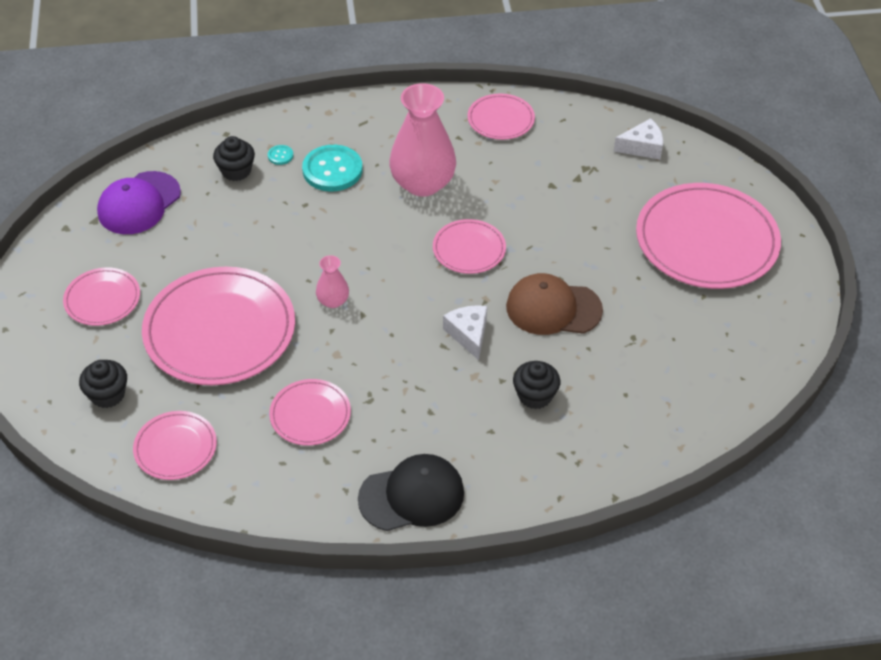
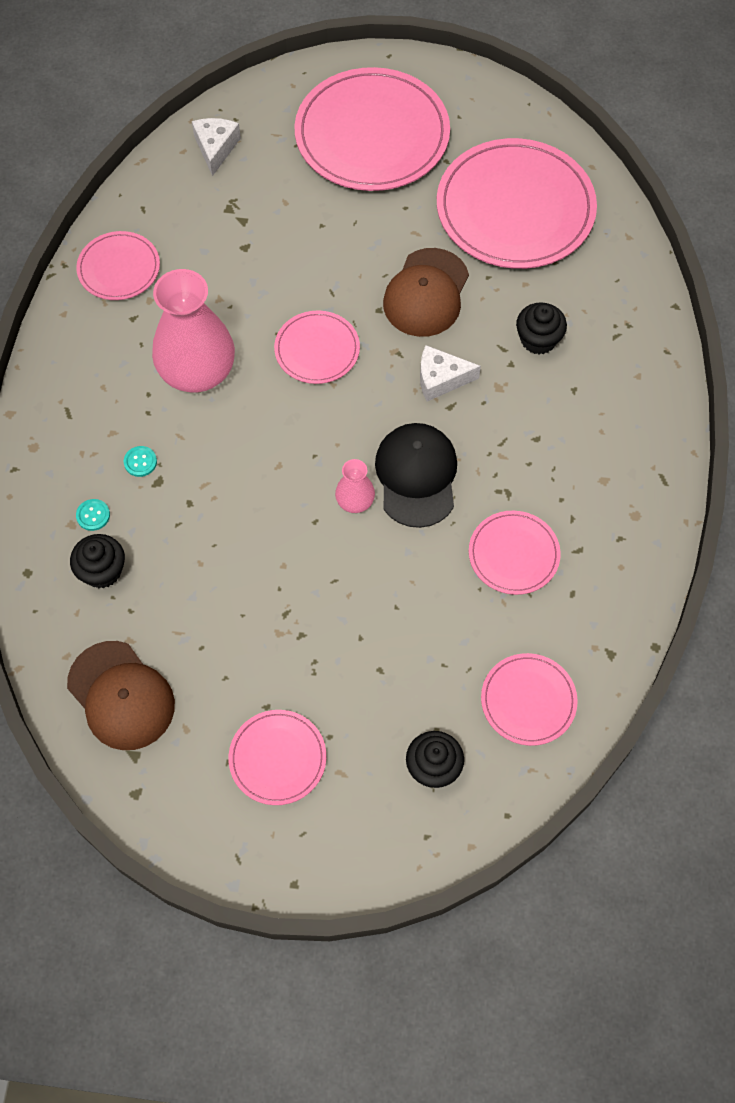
camera: 75 degrees left, 15 degrees up
purple cap [97,171,181,234] -> brown cap [67,641,175,750]
pink plate [142,267,295,385] -> pink plate moved to [437,138,597,269]
turquoise button [302,145,362,191] -> turquoise button [124,446,157,477], size x0.43
black cap [358,454,464,531] -> black cap moved to [375,423,457,528]

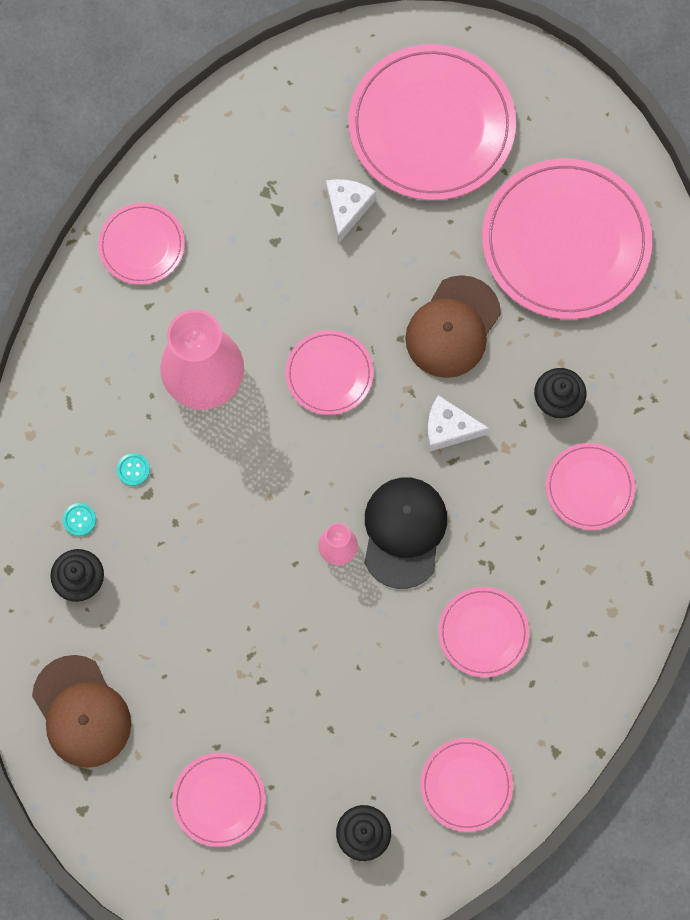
camera: 10 degrees right, 10 degrees up
white cheese [192,118,241,176] -> white cheese moved to [326,179,376,243]
none -> pink plate [546,443,635,530]

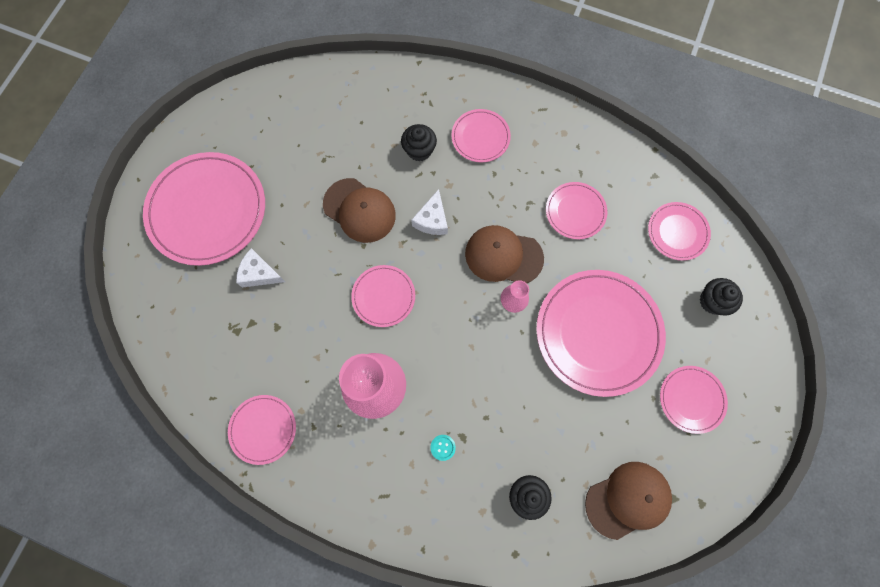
camera: 85 degrees left, 0 degrees up
turquoise button [63,503,96,536] -> none
black cap [364,477,447,589] -> brown cap [465,225,544,283]
pink plate [482,158,652,319] -> pink plate moved to [536,270,666,397]

